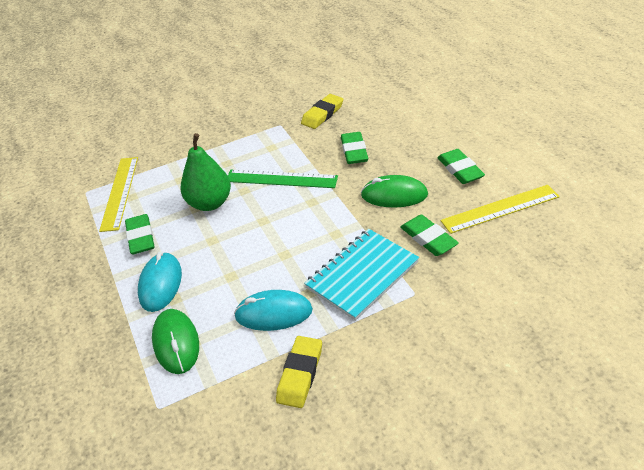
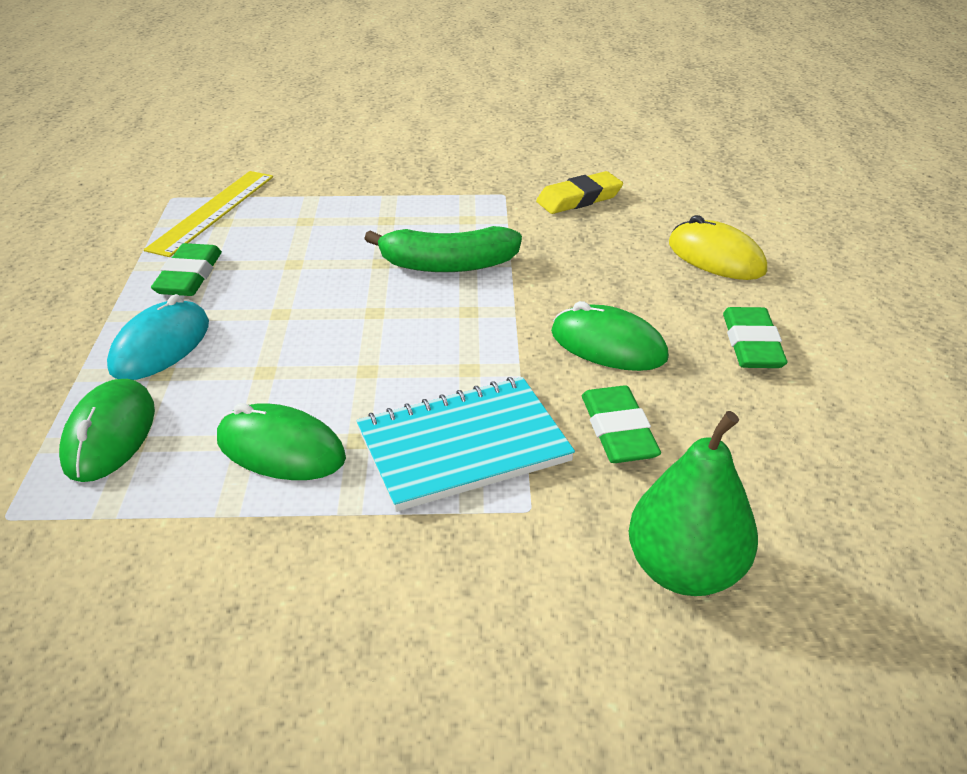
camera: 20 degrees right, 5 degrees down
green pear [181,133,231,211] -> green pear moved to [629,411,758,596]
green ruler [228,169,338,188] -> green banana [364,226,522,272]
turquoise mouse [234,290,313,331] -> green mouse [217,403,346,480]
yellow eraser [276,336,322,408] -> none
green eraser [341,132,368,164] -> none
yellow ruler [440,185,560,234] -> none
none -> yellow mouse [669,215,767,280]

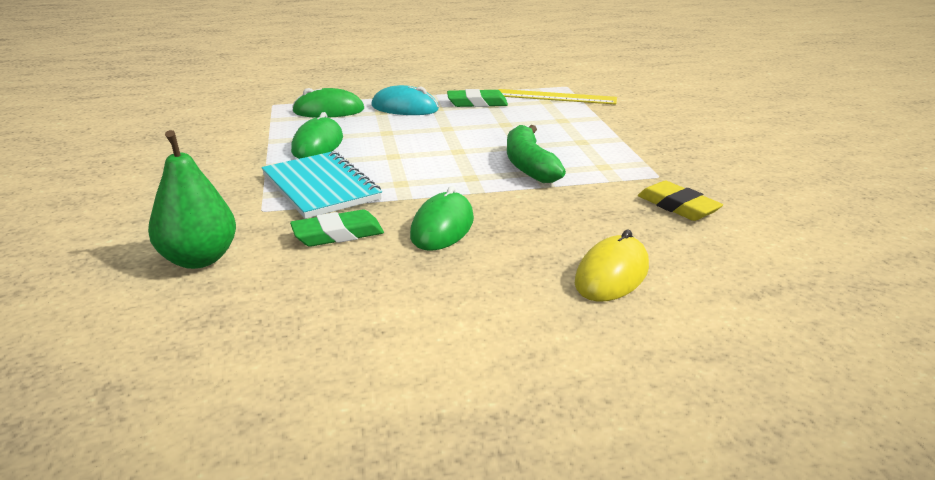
camera: 80 degrees right, 10 degrees down
green eraser [723,307,787,368] -> none

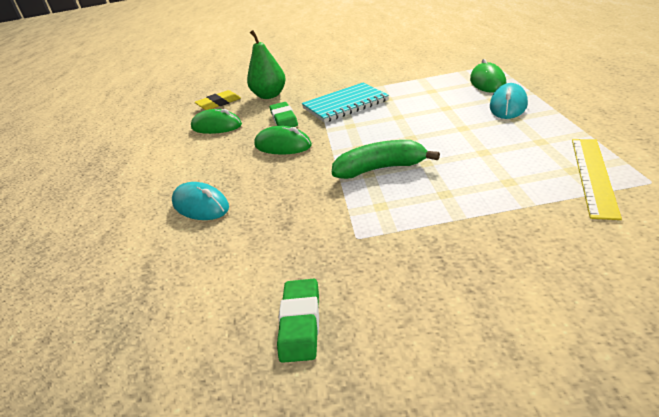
camera: 100 degrees right, 5 degrees up
green mouse [291,112,343,159] -> green mouse moved to [191,109,242,134]
green eraser [447,89,508,107] -> green eraser moved to [277,279,319,363]
yellow mouse [575,230,649,302] -> turquoise mouse [172,182,229,220]
yellow eraser [638,181,723,221] -> yellow eraser moved to [195,90,241,110]

